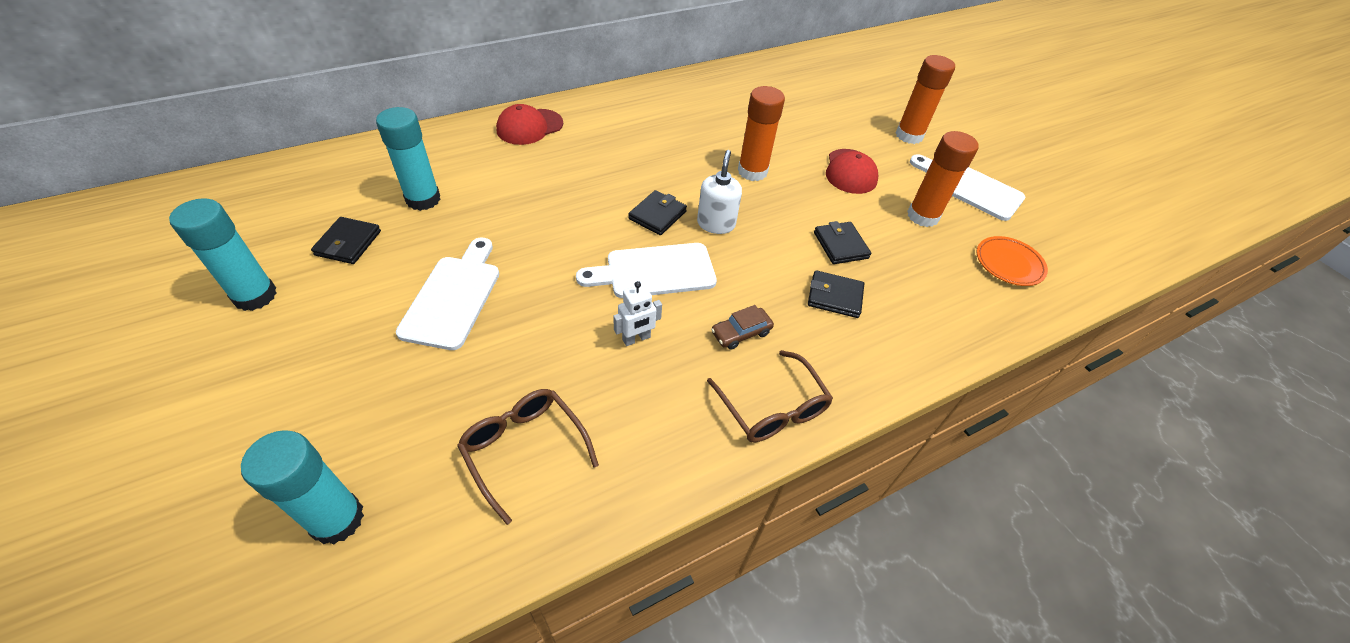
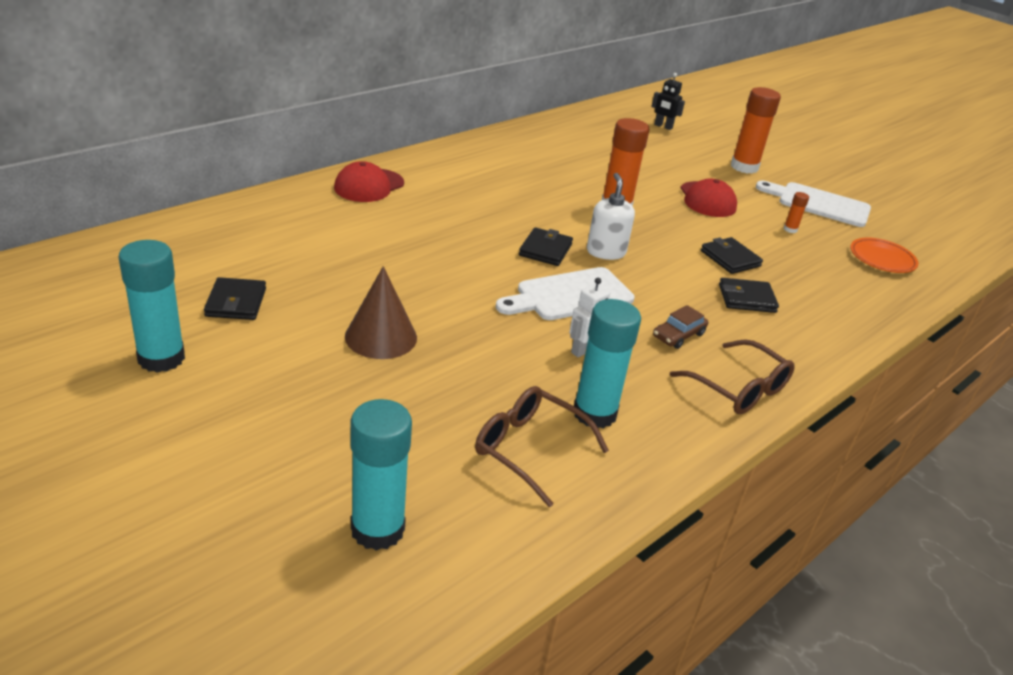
camera: 15 degrees left, 15 degrees down
turquoise glue stick [376,107,441,211] -> turquoise glue stick moved to [574,299,641,428]
white cutting board [396,238,499,350] -> brown cone [345,266,417,359]
orange glue stick [907,131,979,227] -> orange glue stick [784,192,809,233], size x0.44
none -> black robot [651,73,685,130]

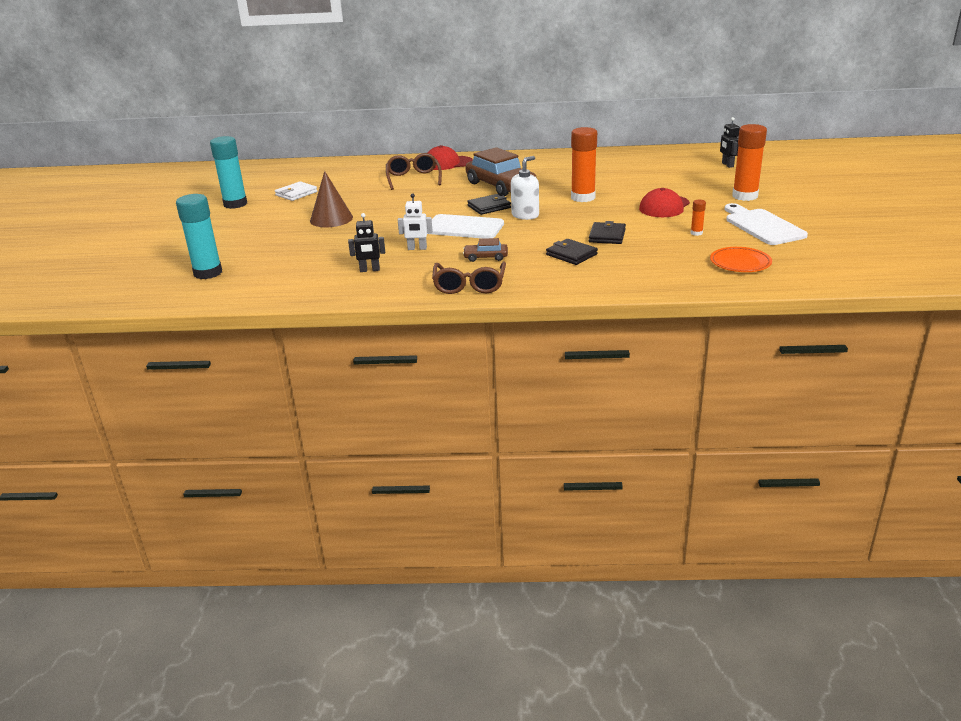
camera: 50 degrees right, 5 degrees down
black wallet [204,277,266,320] -> white wallet [275,181,317,201]
brown glasses [475,386,609,507] -> brown glasses moved to [386,153,442,190]
turquoise glue stick [574,299,641,428] -> black robot [348,213,385,272]
none -> brown car [465,147,537,196]

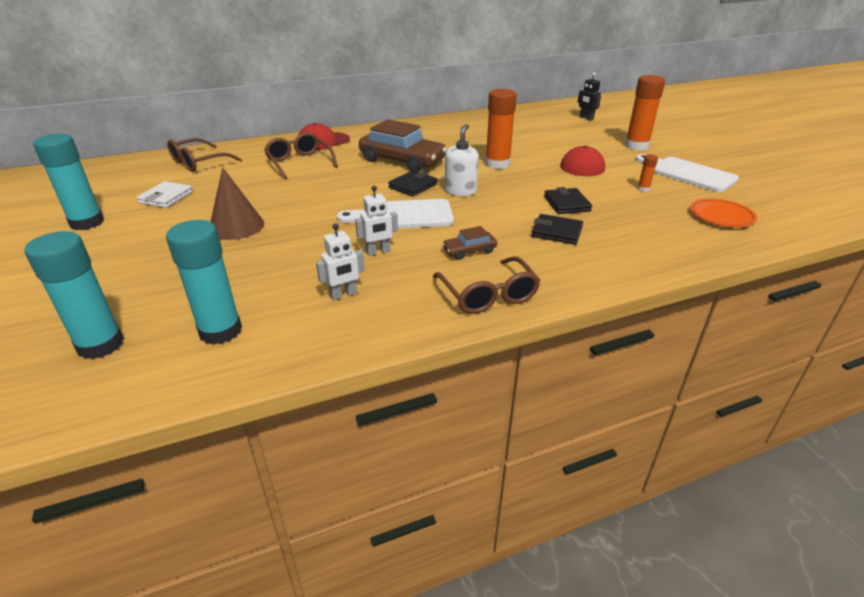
camera: 25 degrees left, 5 degrees up
black robot [348,213,385,272] -> white robot [316,224,365,300]
none -> turquoise glue stick [166,220,242,345]
none -> brown glasses [167,138,242,172]

